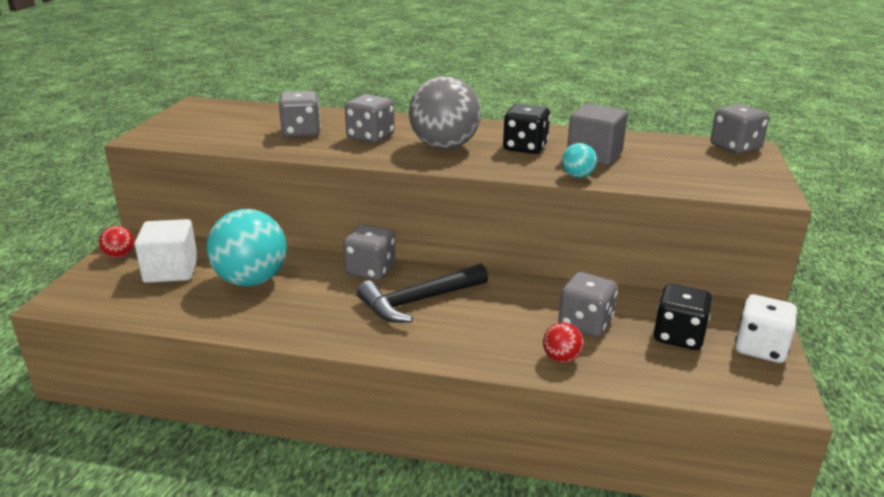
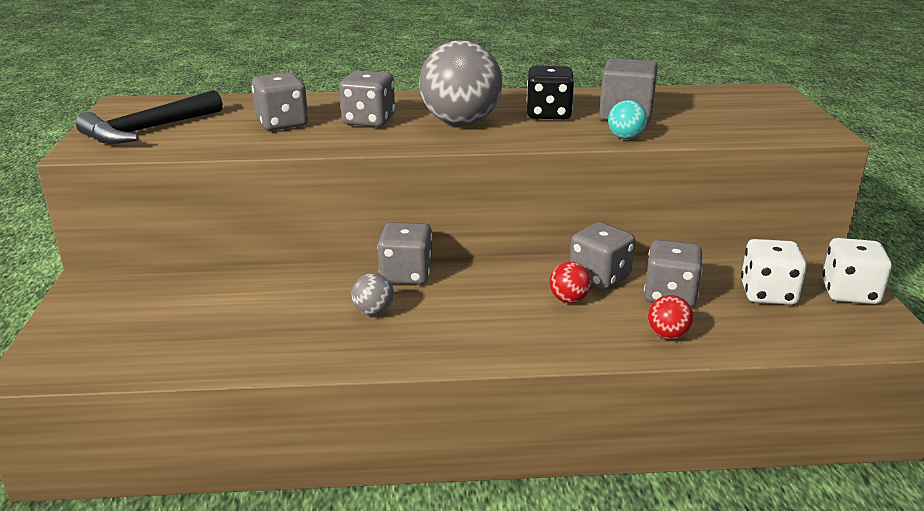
camera: 15 degrees left, 0 degrees up
red ball [99,226,134,258] -> red ball moved to [550,262,591,303]
white cube [135,219,198,283] -> none
turquoise ball [206,209,287,286] -> none
black hammer [357,264,488,323] -> black hammer moved to [76,90,223,144]
black dice [654,284,712,350] -> white dice [741,239,807,305]
grey dice [710,104,769,154] -> grey dice moved to [570,222,635,290]
none -> grey ball [352,273,394,316]

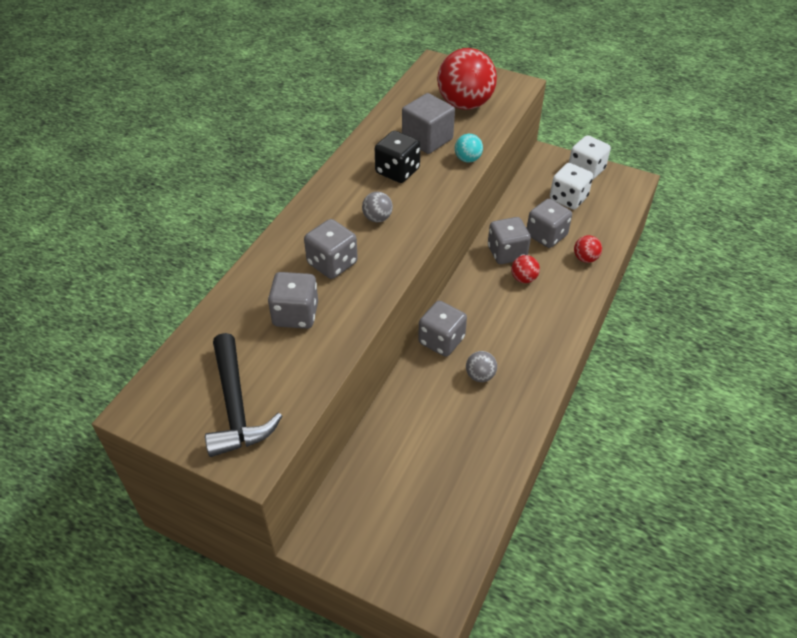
camera: 60 degrees left, 20 degrees up
grey ball [419,40,503,125] -> grey ball [362,192,393,222], size x0.45
none -> red ball [437,48,497,110]

